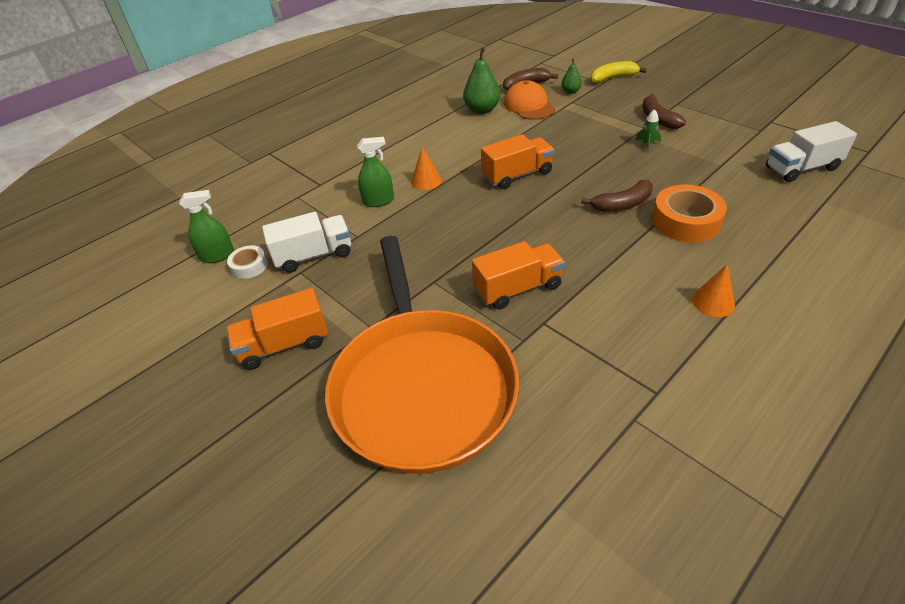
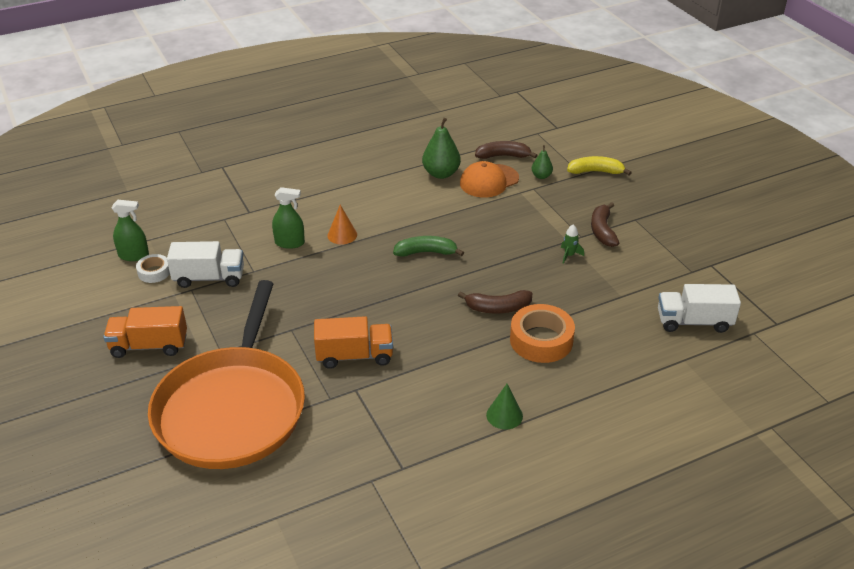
camera: 15 degrees right, 5 degrees down
orange truck [481,134,554,189] -> green banana [393,236,464,257]
orange cap [504,80,556,120] -> orange cap turned 120 degrees counterclockwise [460,161,519,198]
orange cone [692,264,735,317] -> green cone [486,384,523,430]

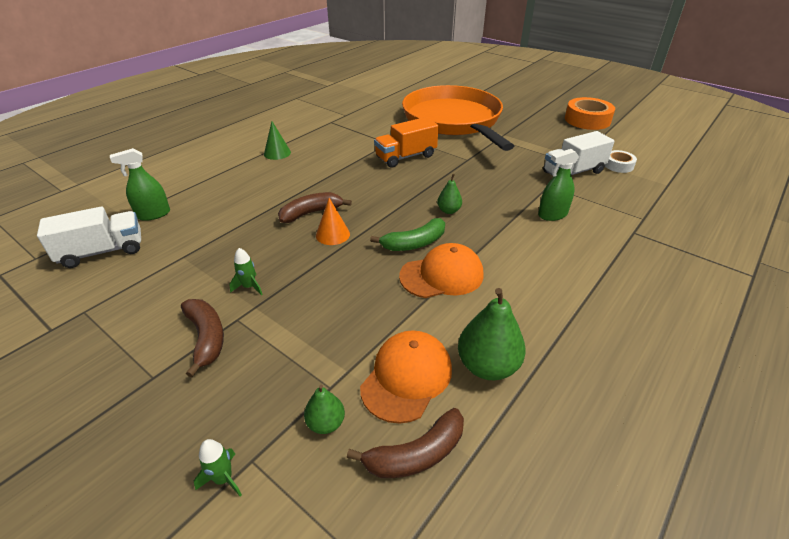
camera: 155 degrees right, 0 degrees up
orange truck [103,306,187,358] -> none
green spray bottle [112,200,149,261] -> green spray bottle moved to [110,148,170,221]
orange cone [327,205,357,244] -> orange cone moved to [316,198,350,245]
orange tape [510,304,575,363] -> orange tape moved to [565,97,615,130]
yellow banana [567,156,632,175] -> green rocket [194,439,242,497]
none -> orange cap [399,243,484,298]
none -> green pear [437,174,462,214]

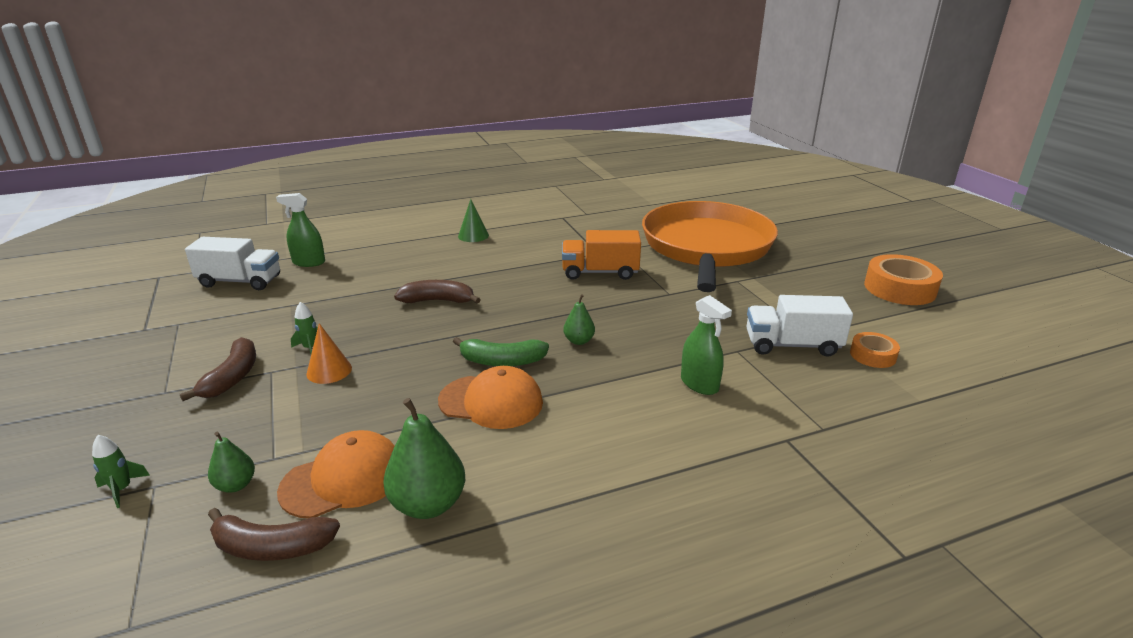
camera: 30 degrees right, 10 degrees down
orange cone [316,198,350,245] -> orange cone moved to [306,323,352,384]
green spray bottle [538,149,579,221] -> green spray bottle turned 135 degrees counterclockwise [681,295,732,395]
white tape [604,150,637,173] -> orange tape [850,332,900,368]

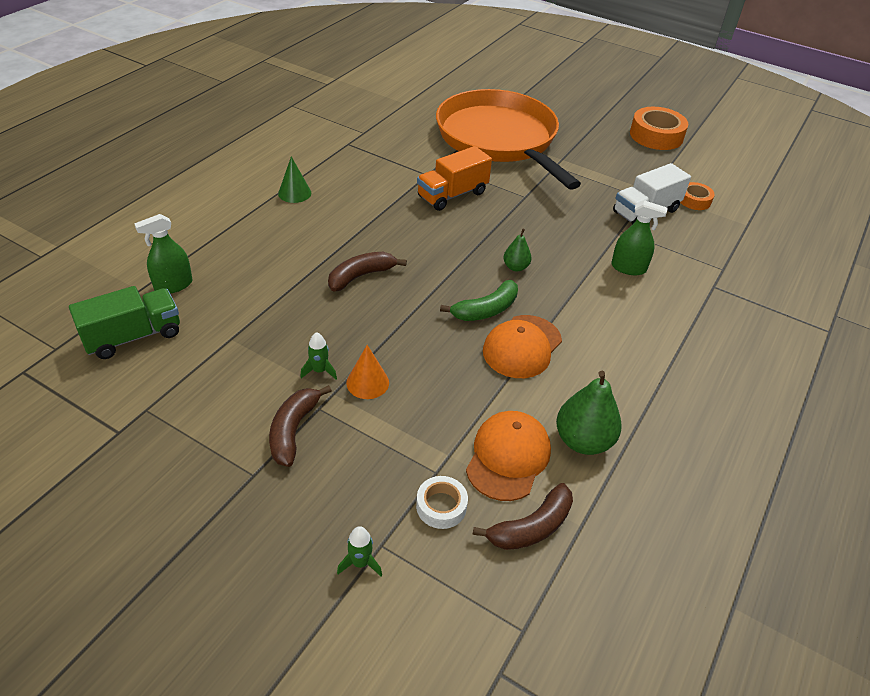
camera: 40 degrees left, 15 degrees up
brown banana [180,337,256,401] -> brown banana turned 135 degrees counterclockwise [269,385,332,467]
white truck [185,237,280,290] -> green truck [69,286,180,359]
green pear [208,432,255,493] -> white tape [416,476,468,529]
orange cap [438,366,543,429] -> orange cap turned 150 degrees clockwise [483,315,562,378]

